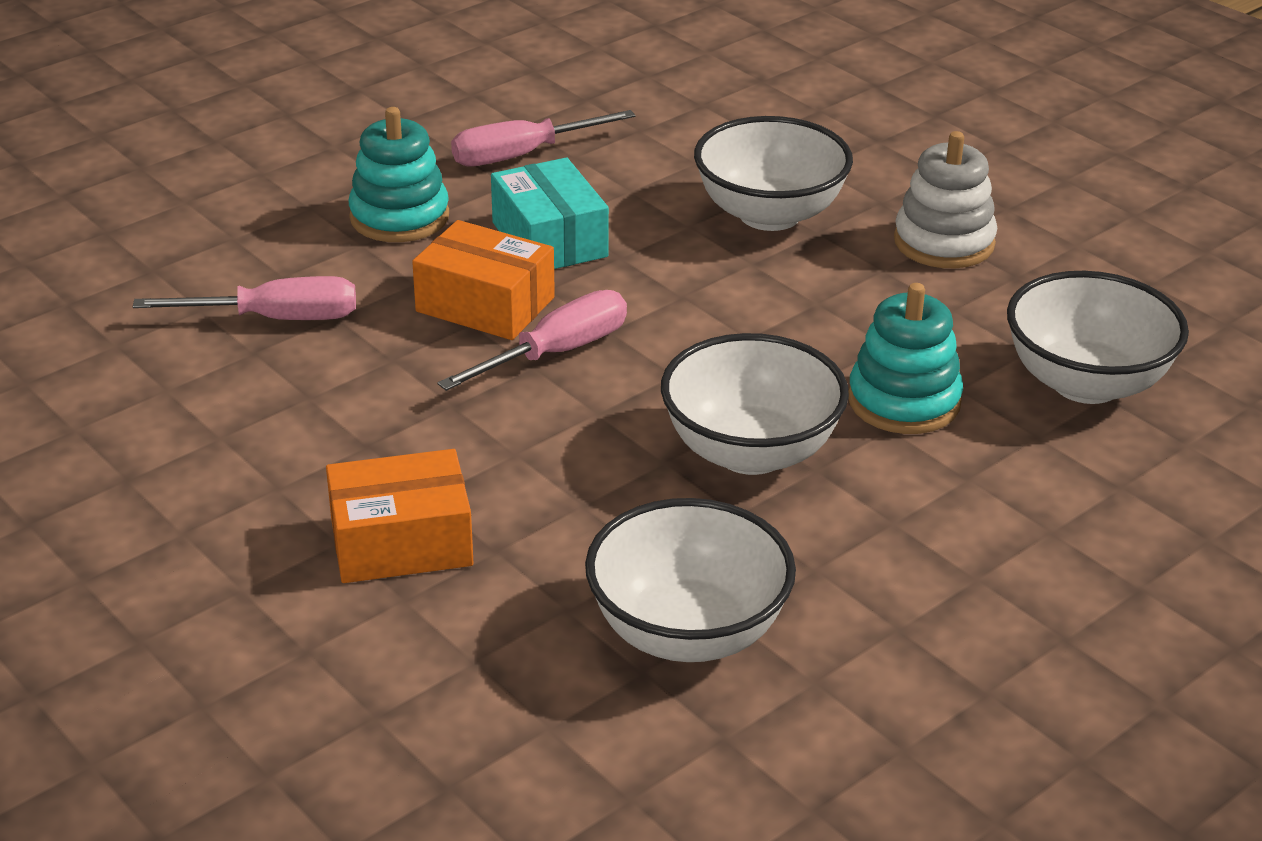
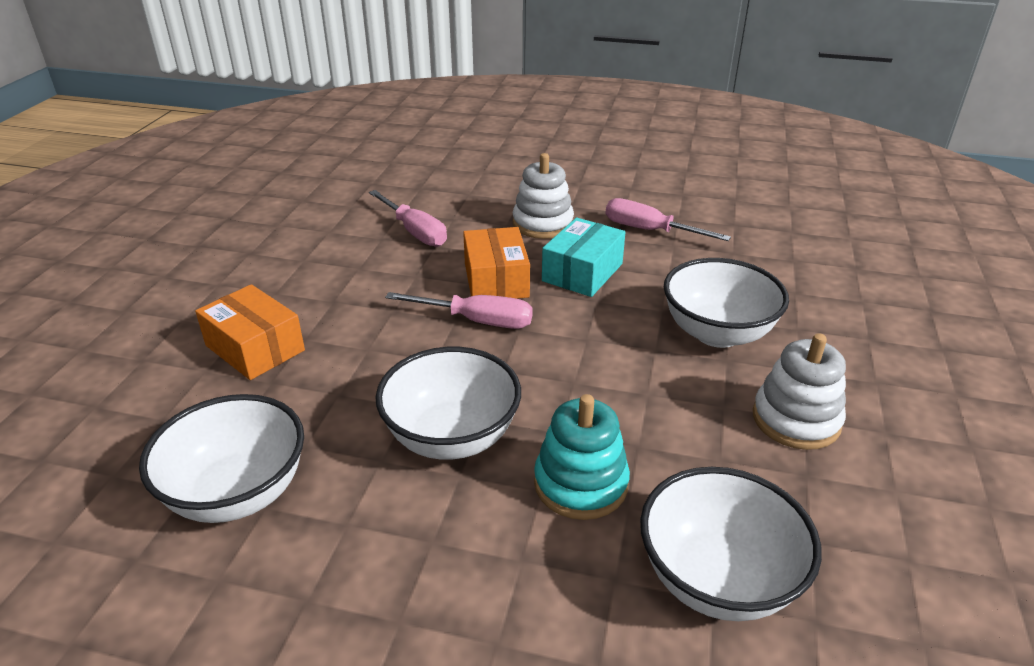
camera: 55 degrees right, 0 degrees up
turquoise stacking toy [349,107,449,242] -> white stacking toy [513,153,574,239]

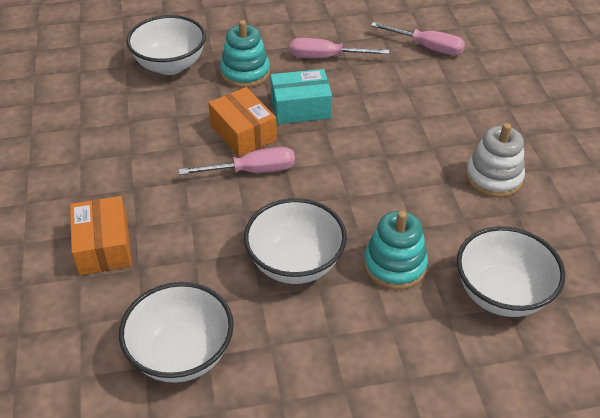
camera: 25 degrees left, 10 degrees up
orange box [195,284,305,380] -> orange box turned 60 degrees clockwise [70,196,132,275]
pink screwdriver [369,190,447,247] -> pink screwdriver moved to [371,22,465,56]
white stacking toy [513,153,574,239] -> turquoise stacking toy [220,20,270,88]
turquoise box [542,217,625,297] -> turquoise box turned 75 degrees clockwise [270,69,332,124]
white bowl [664,258,789,348] -> white bowl moved to [126,15,206,75]

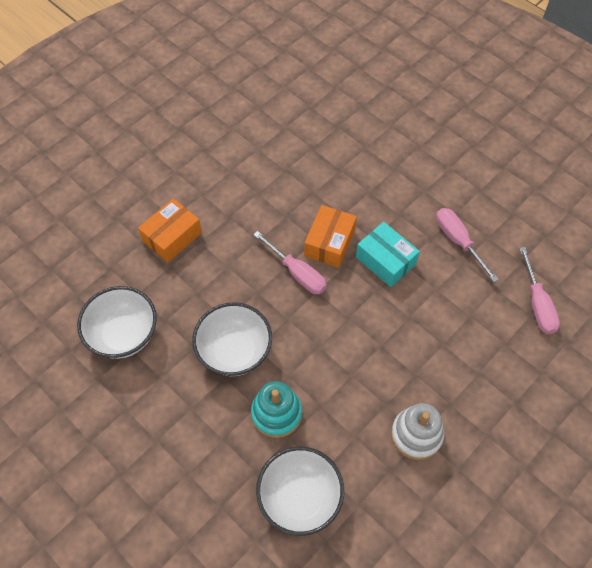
camera: 55 degrees right, 15 degrees up
white bowl [126,15,206,75] -> none
turquoise stacking toy [220,20,270,88] -> none

